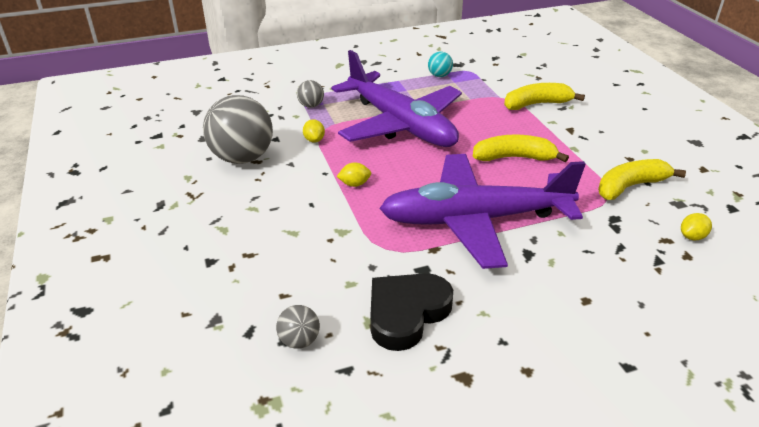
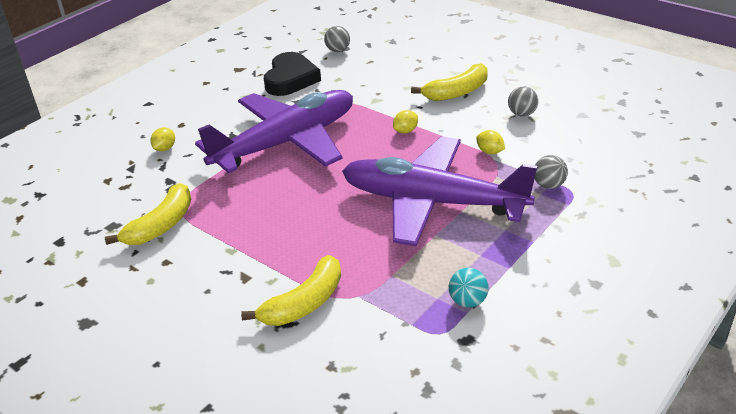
camera: 150 degrees right, 0 degrees up
grey ball [203,95,273,164] -> grey ball [508,86,538,117], size x0.46
yellow banana [473,135,569,162] -> yellow banana moved to [411,63,488,101]
yellow lemon [681,213,712,240] -> yellow lemon moved to [151,127,175,151]

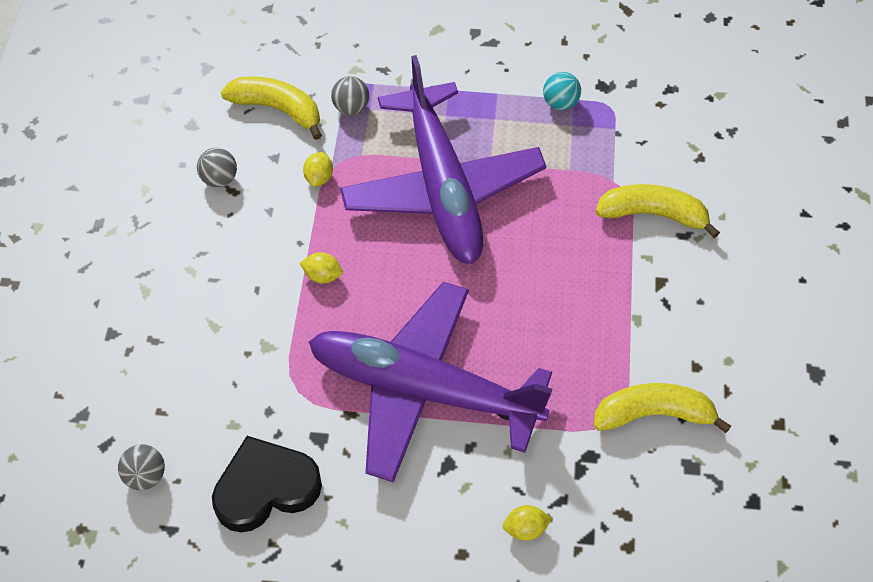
camera: 125 degrees left, 20 degrees up
yellow banana [411,63,488,101] -> yellow banana moved to [221,76,322,140]

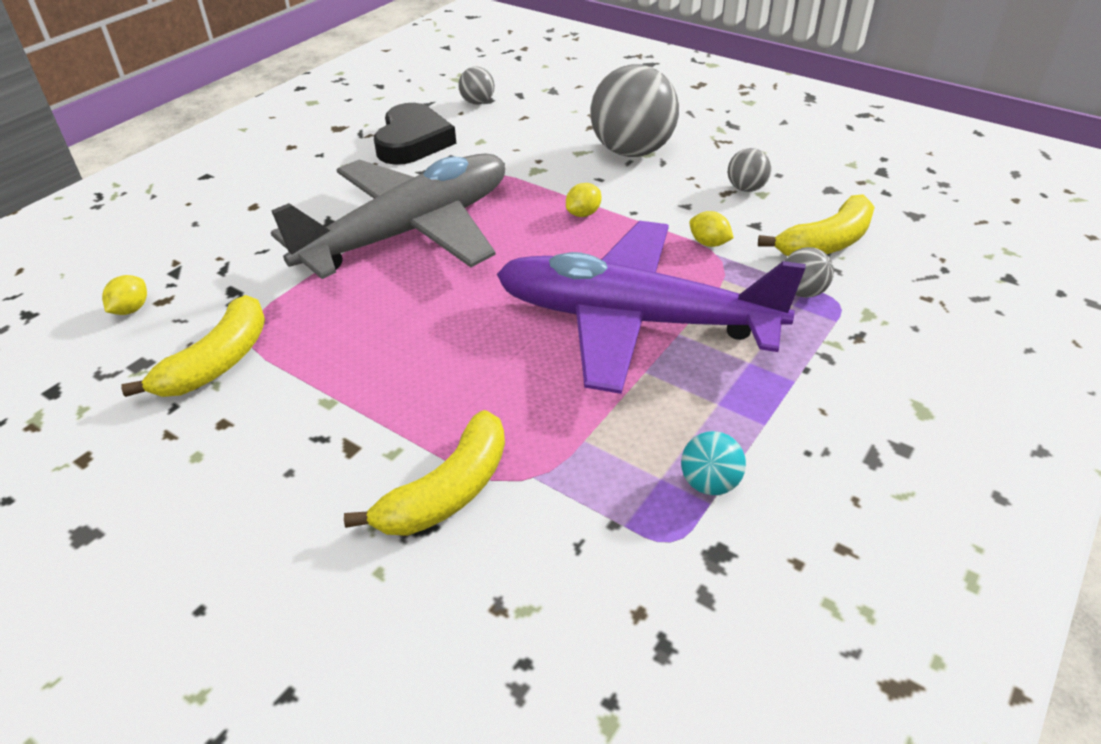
camera: 120 degrees right, 15 degrees down
purple plane [309,282,553,483] -> grey plane [271,153,505,279]
yellow lemon [503,505,552,541] -> yellow lemon moved to [102,275,147,315]
none -> grey ball [590,64,679,157]

